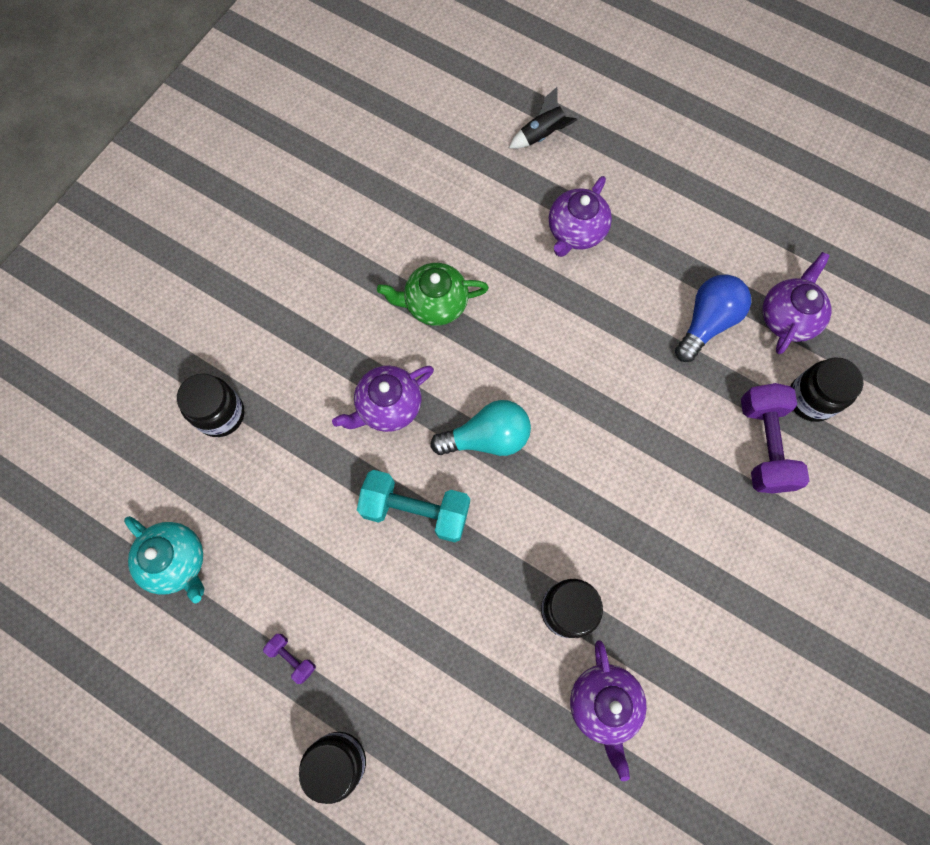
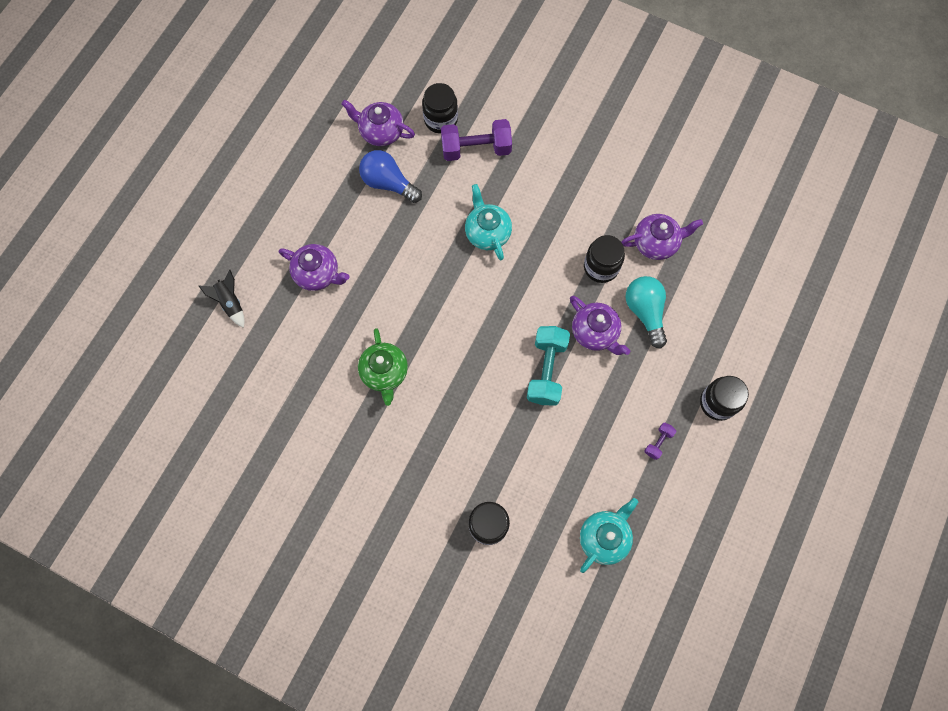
camera: 95 degrees left, 0 degrees up
purple teapot [332,366,434,432] -> purple teapot moved to [570,296,630,355]
turquoise light bulb [430,400,531,456] -> turquoise light bulb moved to [626,276,667,348]
none -> turquoise teapot [465,184,512,260]

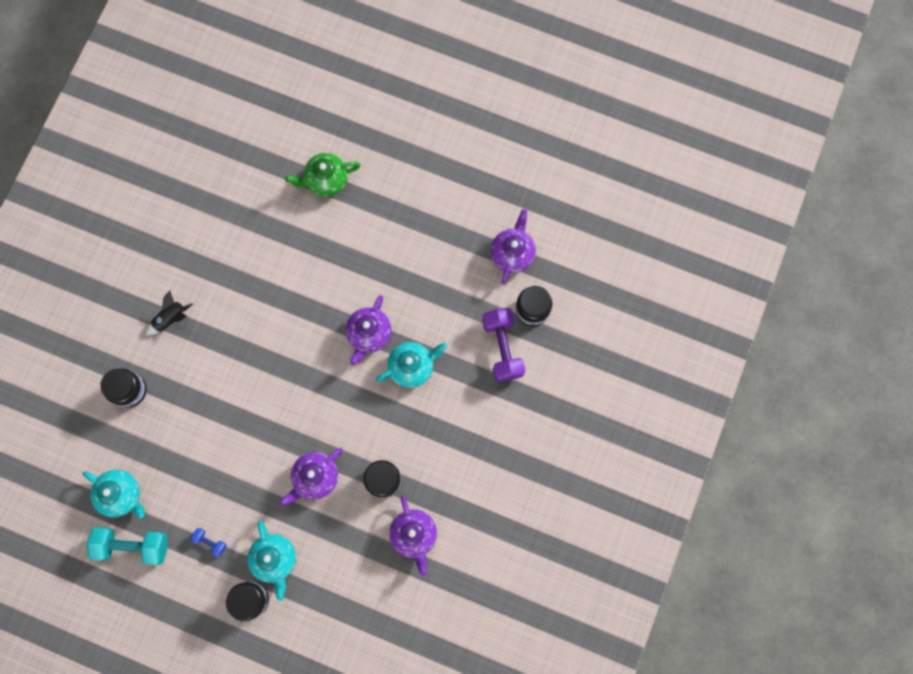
camera: 85 degrees right, 5 degrees up
black rocket [199,270,245,328] -> black rocket moved to [146,290,193,335]
purple teapot [279,244,349,291] -> purple teapot moved to [346,295,391,365]
green teapot [358,328,408,406] -> green teapot moved to [285,153,360,197]
blue light bulb [359,150,422,203] -> none
turquoise dumbbell [527,326,570,406] -> turquoise dumbbell moved to [87,527,168,565]
turquoise light bulb [626,276,667,348] -> none
purple dumbbell [644,423,676,460] -> blue dumbbell [190,528,226,557]
none -> turquoise teapot [247,520,296,601]

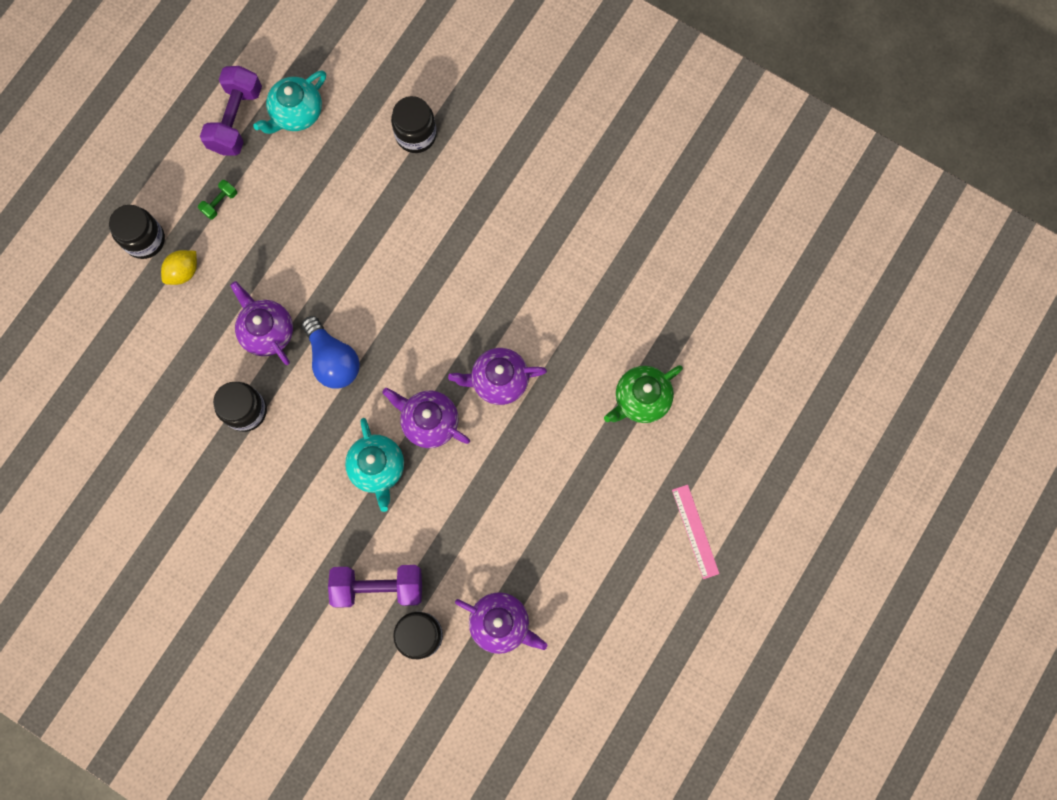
camera: 100 degrees right, 0 degrees up
turquoise dumbbell [87,527,168,565] -> purple dumbbell [200,66,262,156]
black rocket [146,290,193,335] -> none
blue dumbbell [190,528,226,557] -> green dumbbell [198,180,237,220]
turquoise teapot [247,520,296,601] -> yellow lemon [161,250,197,285]
green teapot [285,153,360,197] -> green teapot turned 120 degrees counterclockwise [604,365,683,423]
purple teapot [389,496,437,576] -> purple teapot moved to [448,348,547,405]
none -> blue light bulb [302,316,360,389]
none -> pink ruler [672,485,720,579]

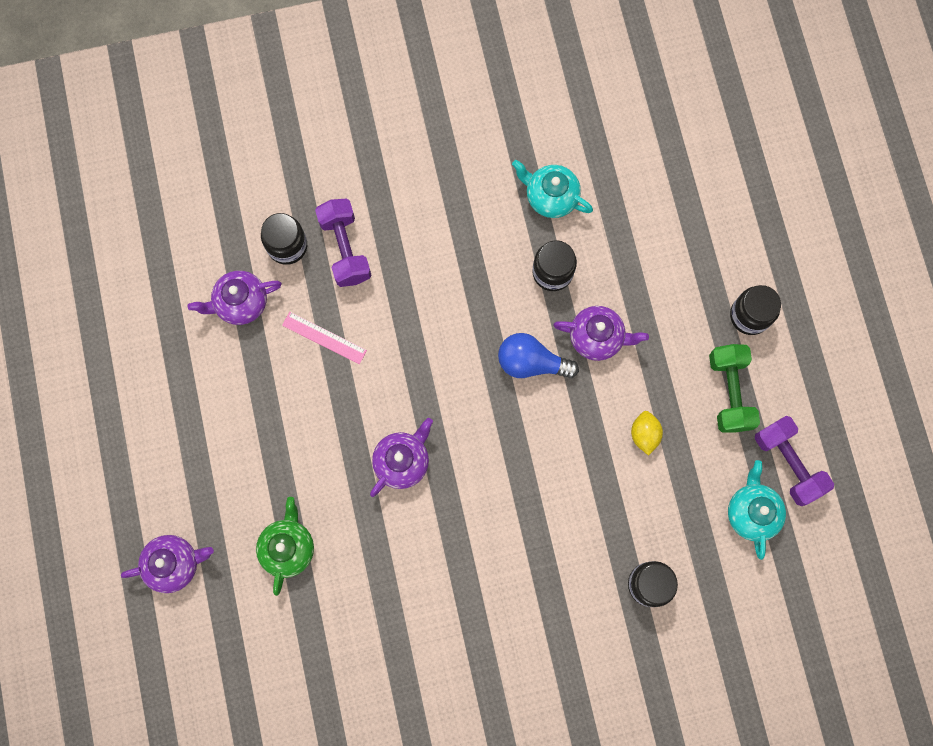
camera: 135 degrees right, 0 degrees up
yellow lemon [161,250,197,285] -> yellow lemon moved to [631,411,663,456]
green dumbbell [198,180,237,220] -> green dumbbell [709,344,760,432], size x2.13
purple dumbbell [328,565,422,608] -> purple dumbbell turned 60 degrees counterclockwise [315,199,371,287]
turquoise teapot [345,418,404,512] -> turquoise teapot moved to [512,160,593,218]
purple teapot [382,388,470,448] -> purple teapot moved to [121,535,214,593]
pink ruler [672,485,720,579] -> pink ruler moved to [282,312,367,364]

